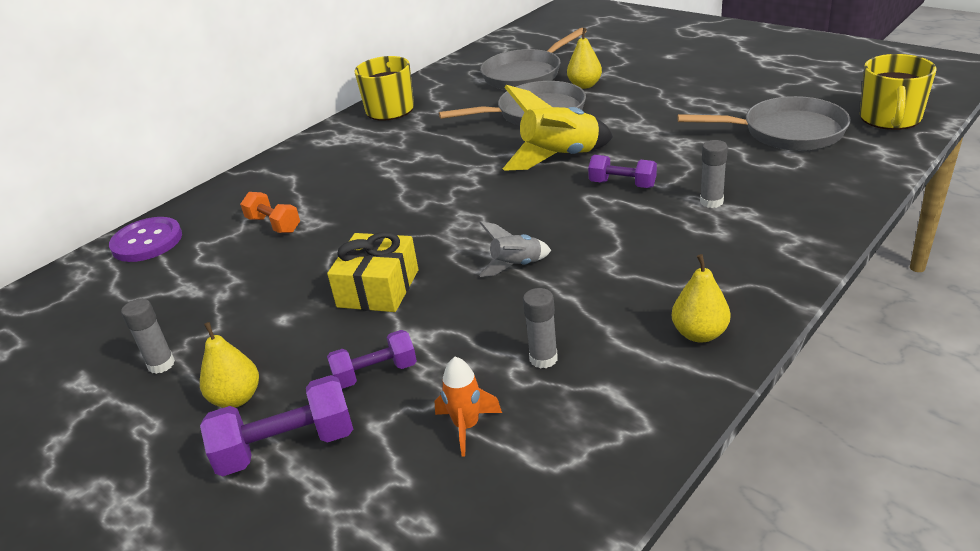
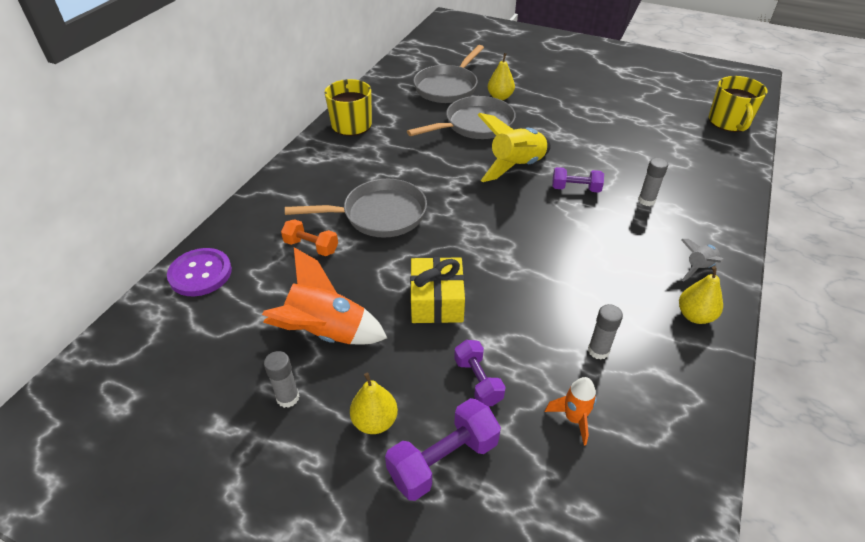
camera: 20 degrees left, 10 degrees up
purple dumbbell [327,330,417,389] -> purple dumbbell turned 75 degrees counterclockwise [454,340,506,406]
grey rocket [479,221,551,277] -> grey rocket moved to [681,239,724,282]
grey pan [678,96,850,151] -> grey pan moved to [285,179,427,238]
none -> orange rocket [262,247,387,344]

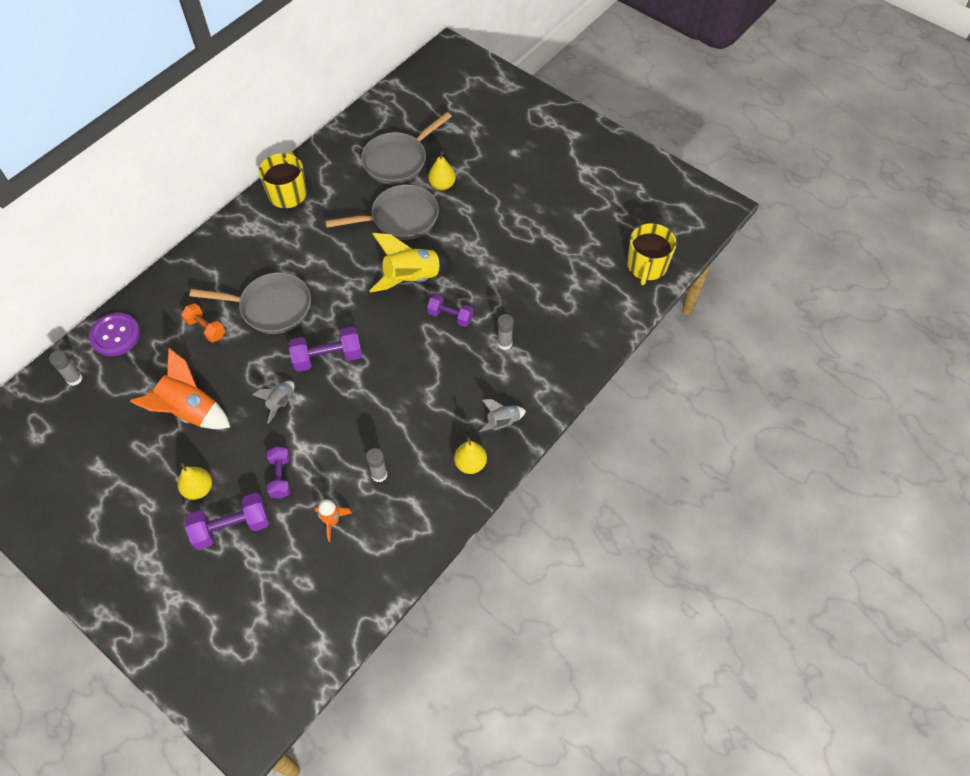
camera: 15 degrees right, 15 degrees up
grey glue stick [264,351,299,408] -> grey glue stick moved to [49,350,82,386]
yellow gift [410,257,465,323] -> grey rocket [252,381,295,424]
none -> purple dumbbell [289,326,362,372]

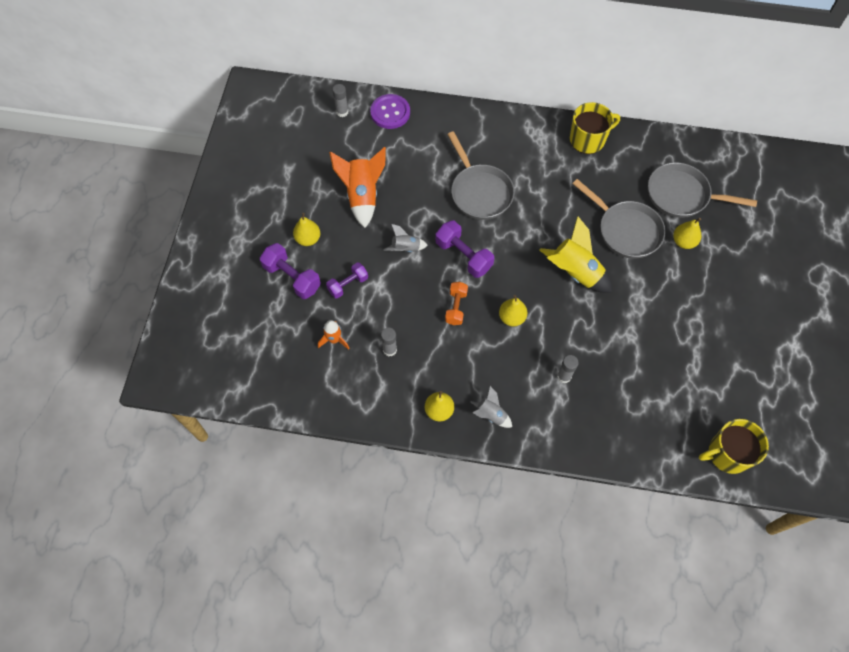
camera: 60 degrees right, 5 degrees up
orange dumbbell [181,303,225,342] -> orange dumbbell moved to [445,282,468,325]
purple dumbbell [427,294,473,327] -> none
none -> yellow pear [499,295,527,326]

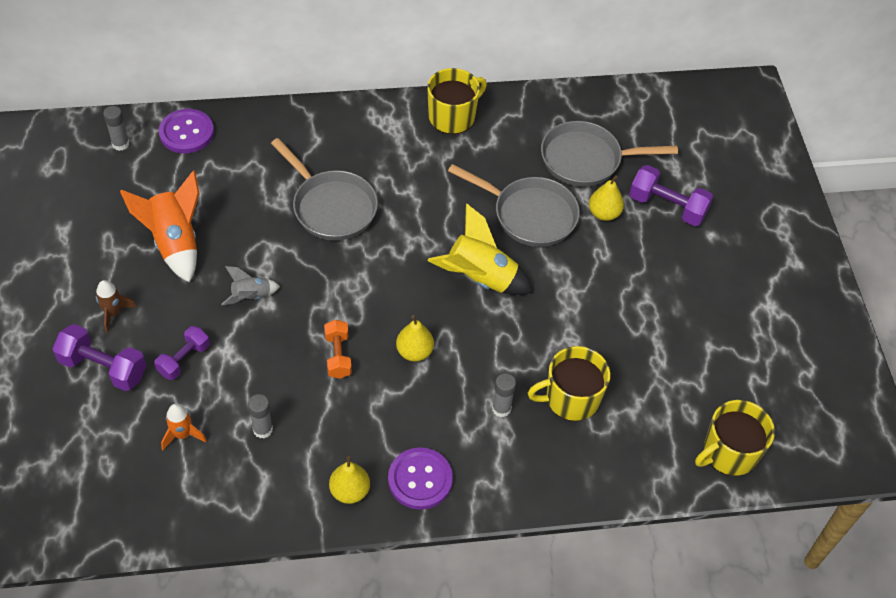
camera: 20 degrees left, 10 degrees down
yellow pear [293,213,320,246] -> brown rocket [95,280,137,333]
purple dumbbell [435,221,494,278] -> purple dumbbell moved to [629,165,713,226]
grey rocket [470,386,512,428] -> purple button [388,447,453,510]
none -> yellow mug [528,346,610,421]

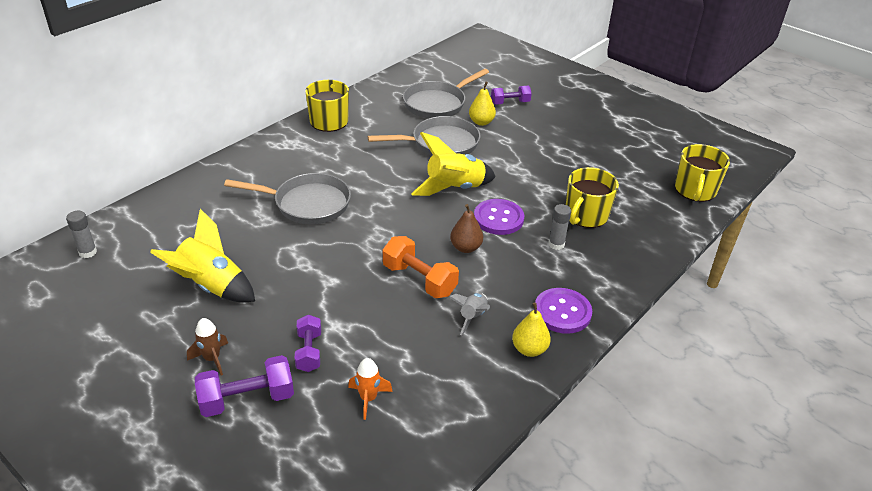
camera: 40 degrees left, 15 degrees down
orange rocket [120,170,199,282] -> yellow rocket [150,209,255,303]
purple button [159,109,214,153] -> purple button moved to [474,199,524,235]
grey rocket [222,266,280,305] -> grey rocket moved to [449,293,490,335]
grey glue stick [248,394,273,438] -> none
orange dumbbell [324,320,352,379] -> orange dumbbell [383,236,459,298], size x1.52
yellow pear [396,315,434,362] -> brown pear [450,204,483,253]
purple dumbbell [629,165,713,226] -> purple dumbbell [491,86,532,105], size x0.66

